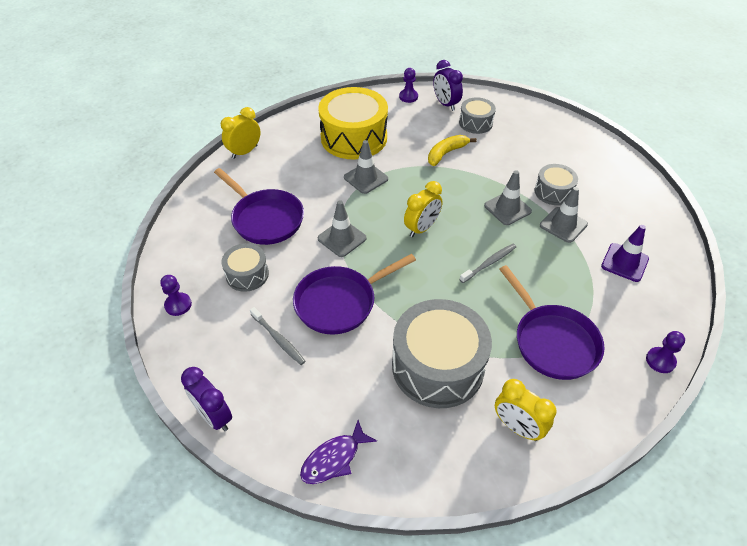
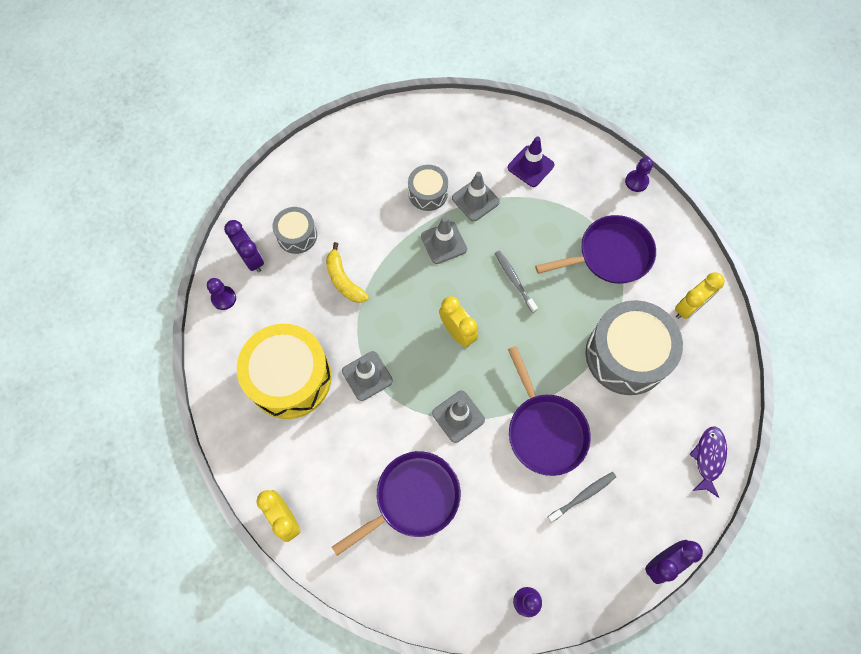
camera: 80 degrees left, 20 degrees up
grey drum [222,243,269,292] -> none
purple fish [300,420,377,484] -> purple fish turned 135 degrees counterclockwise [689,427,727,498]
purple clock [433,60,463,111] -> purple clock turned 105 degrees counterclockwise [224,220,264,272]

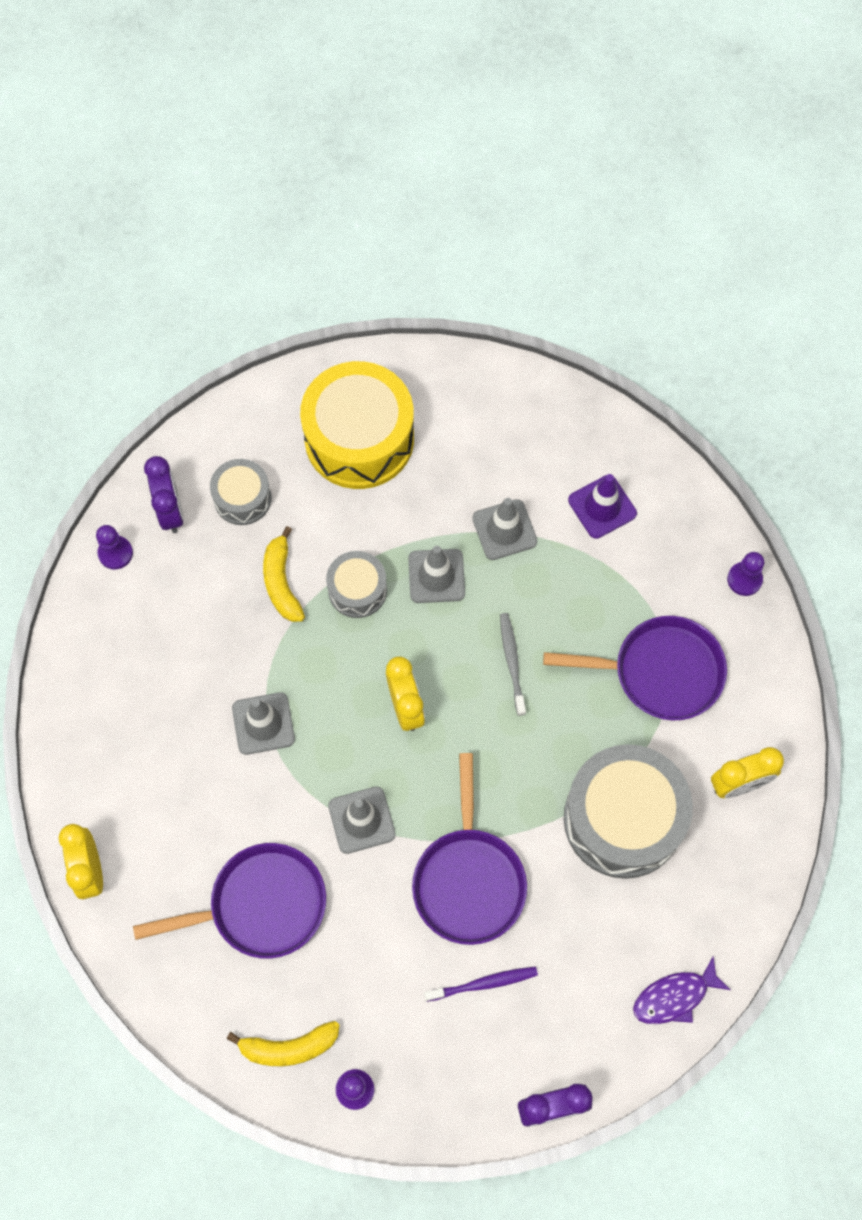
camera: 20 degrees right, 0 degrees up
yellow drum [237,324,332,419] -> yellow drum moved to [300,361,414,489]
grey drum [408,165,448,211] -> grey drum moved to [326,551,387,618]
grey toothbrush [547,472,616,522] -> purple toothbrush [424,966,538,1002]
purple fish [689,427,727,498] -> purple fish turned 150 degrees counterclockwise [633,956,731,1024]
none -> yellow banana [227,1021,339,1066]

